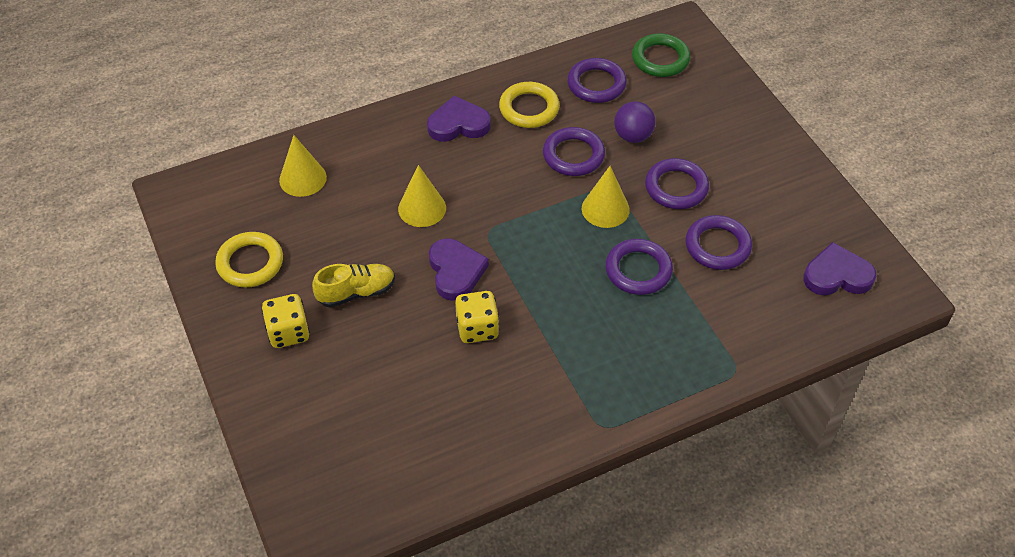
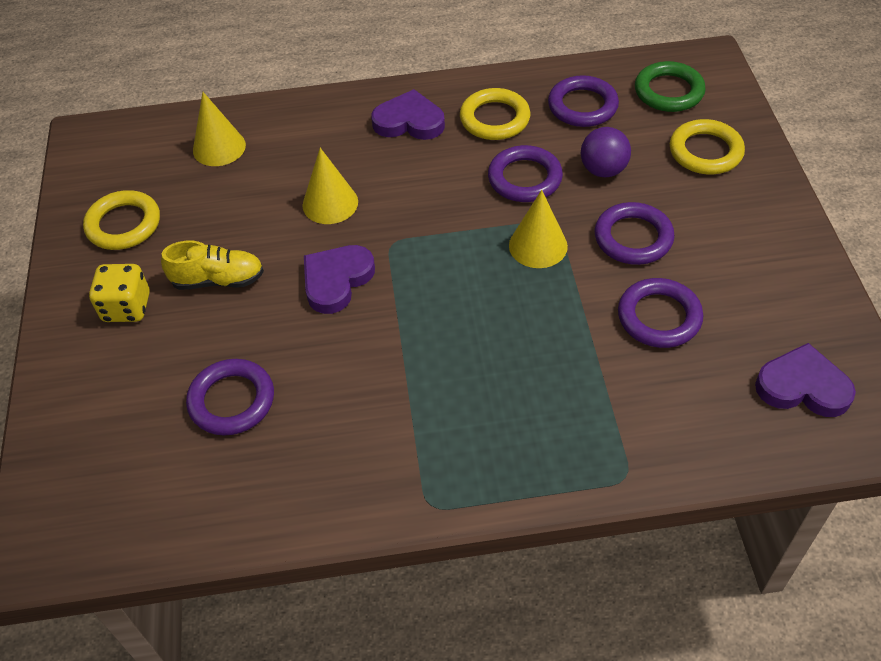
camera: 20 degrees right, 0 degrees up
purple heart [429,239,489,301] -> purple heart turned 150 degrees counterclockwise [304,245,375,314]
yellow dice [455,291,499,343] -> none
purple ring [605,239,673,295] -> purple ring moved to [186,359,274,435]
none -> yellow ring [670,119,745,174]

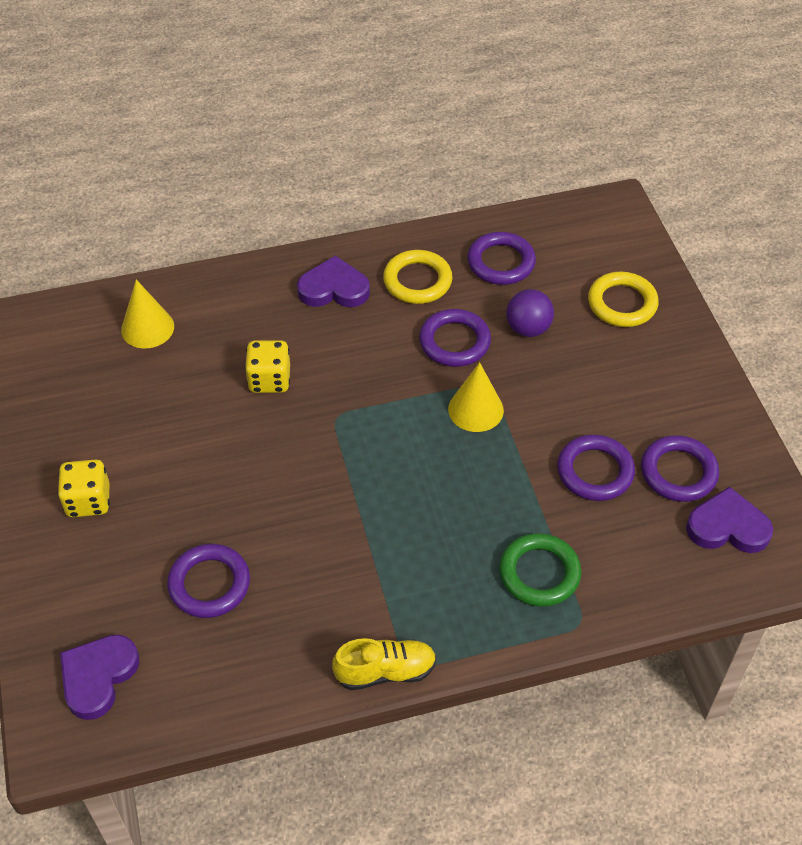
camera: 10 degrees left, 0 degrees up
yellow ring [83,190,160,250] -> none
yellow shoe [161,241,264,290] -> yellow shoe moved to [332,638,437,690]
yellow cone [303,148,358,224] -> yellow dice [245,340,290,393]
purple heart [304,245,375,314] -> purple heart moved to [60,635,139,720]
purple ring [595,202,674,265] -> purple ring moved to [641,435,719,502]
green ring [635,61,706,112] -> green ring moved to [499,533,582,607]

